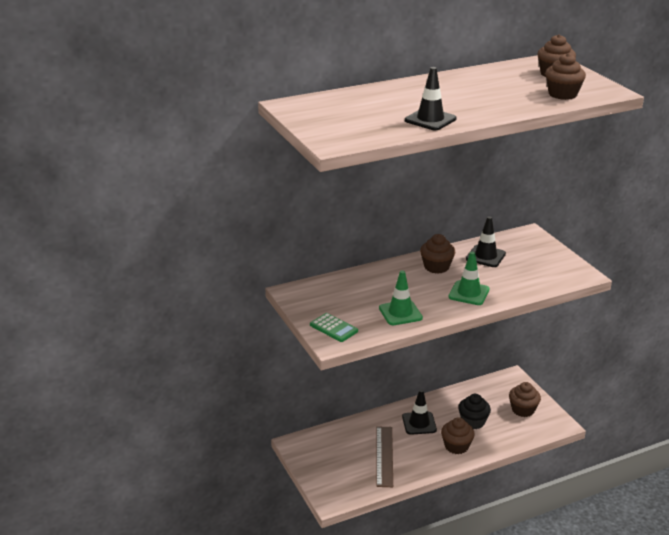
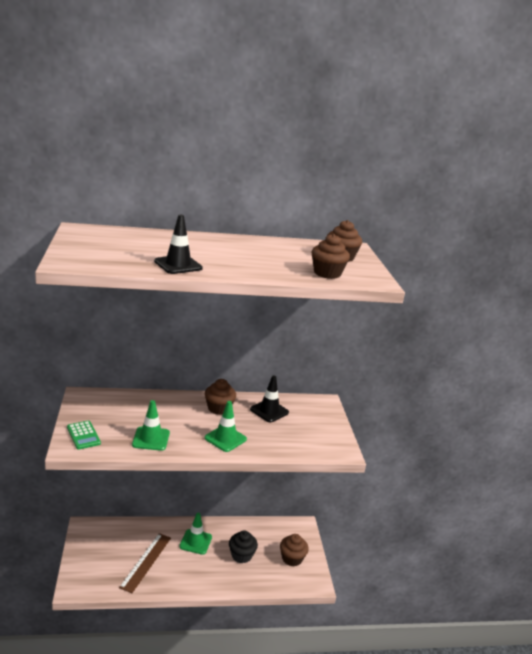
camera: 15 degrees right, 5 degrees down
black traffic cone [402,389,437,435] -> green traffic cone [179,513,212,555]
brown cupcake [441,417,475,454] -> none

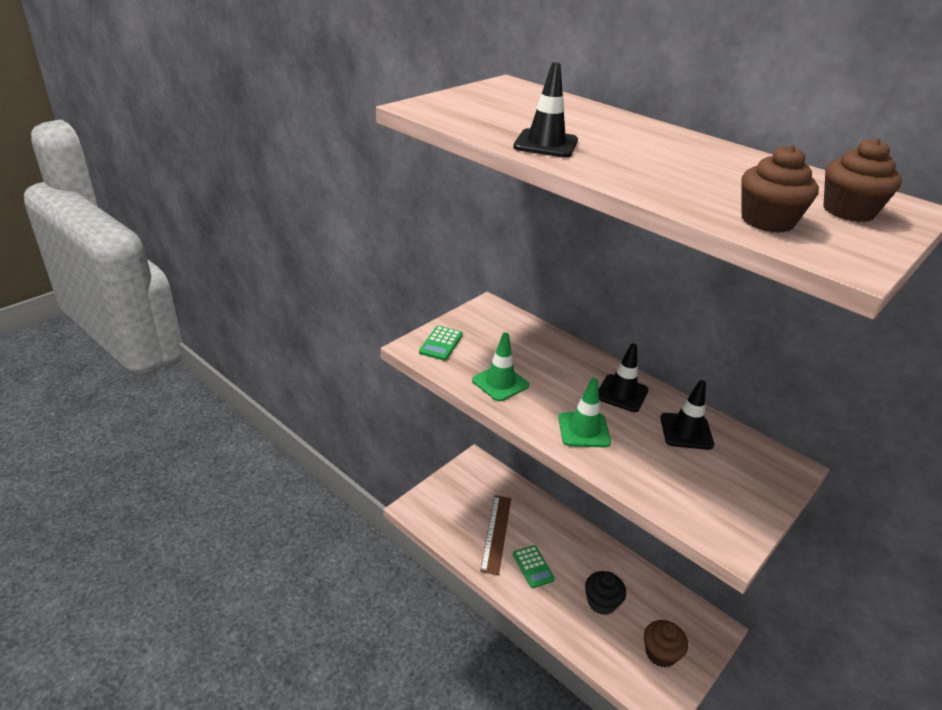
camera: 50 degrees right, 10 degrees up
brown ruler [119,533,171,593] -> brown ruler turned 60 degrees counterclockwise [480,495,511,575]
green traffic cone [179,513,212,555] -> none
brown cupcake [205,379,236,415] -> black traffic cone [599,343,649,412]
none -> green calculator [513,545,555,588]

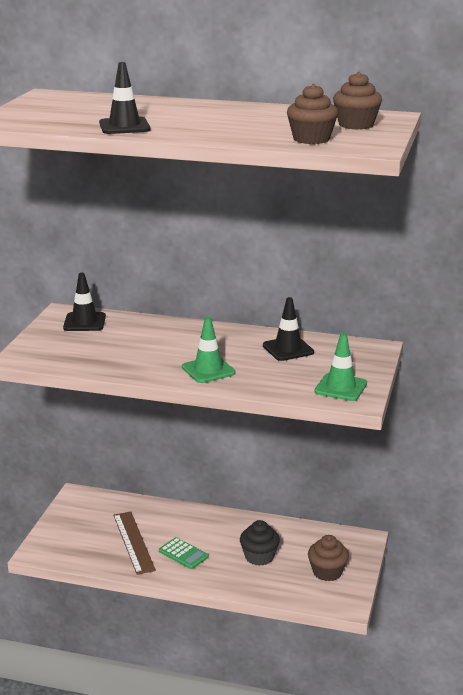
camera: 25 degrees left, 10 degrees down
green calculator [419,326,463,361] -> none
green traffic cone [472,332,529,402] -> green traffic cone moved to [314,333,367,401]
black traffic cone [599,343,649,412] -> black traffic cone moved to [63,273,106,331]

